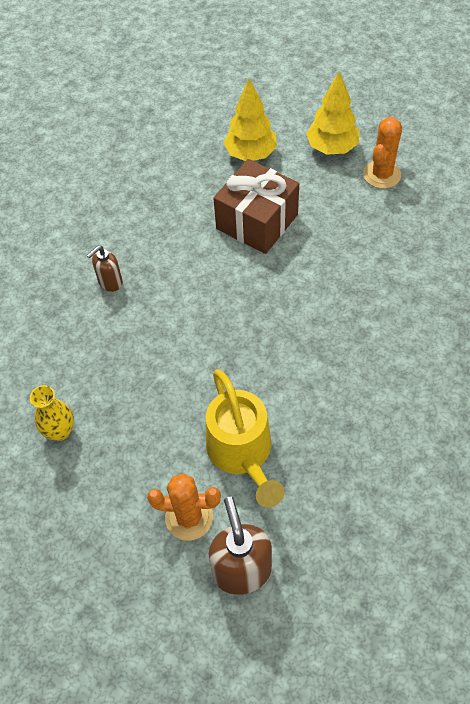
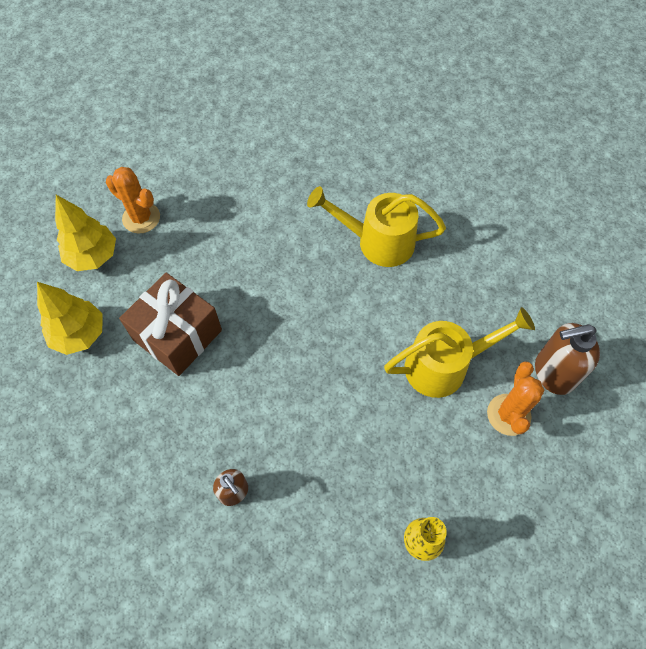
camera: 90 degrees left, 5 degrees up
none -> yellow watering can [307,186,446,267]

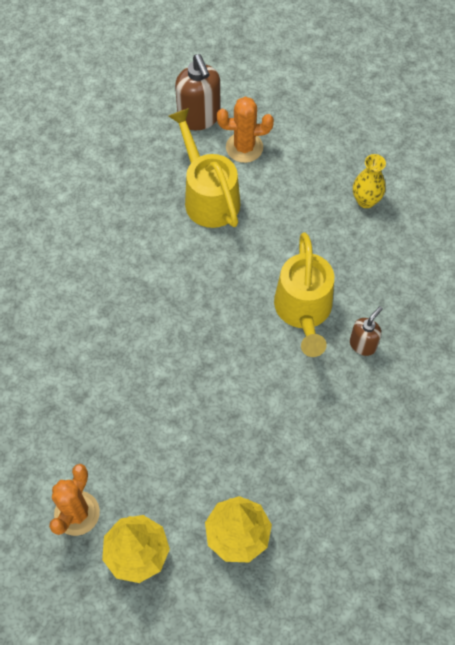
camera: 100 degrees left, 0 degrees up
brown gift [119,273,222,376] -> none
yellow watering can [307,186,446,267] -> yellow watering can moved to [274,232,334,357]

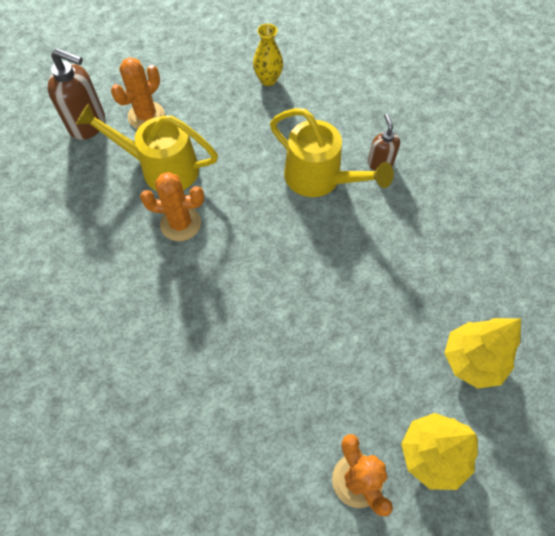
camera: 50 degrees left, 0 degrees up
none -> orange cactus [140,172,204,241]

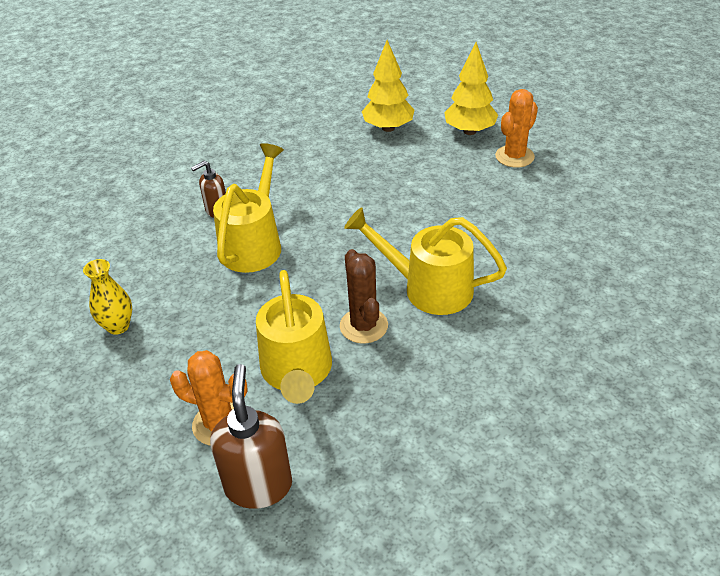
camera: 110 degrees left, 20 degrees down
orange cactus [140,172,204,241] -> brown cactus [340,249,388,344]
none -> yellow watering can [344,207,507,315]

